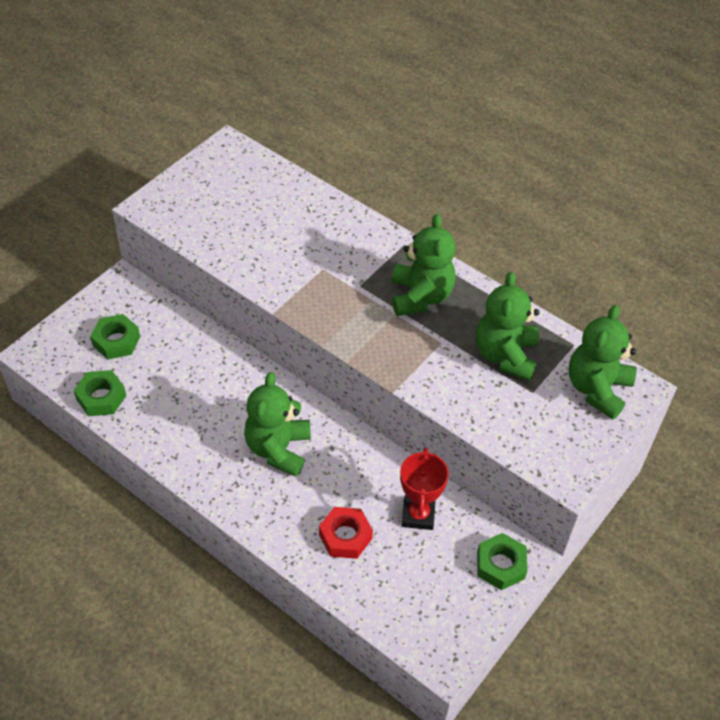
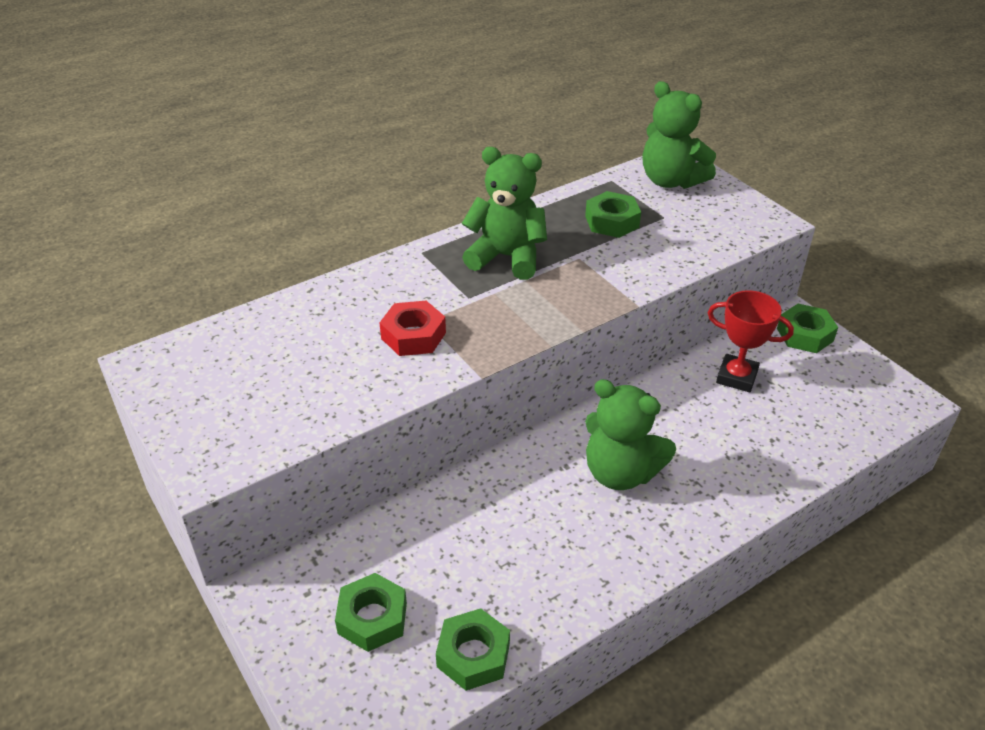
camera: 70 degrees left, 10 degrees down
red nut [319,507,373,559] -> red nut moved to [380,301,446,356]
green teddy bear [476,272,540,381] -> green nut [585,191,641,238]

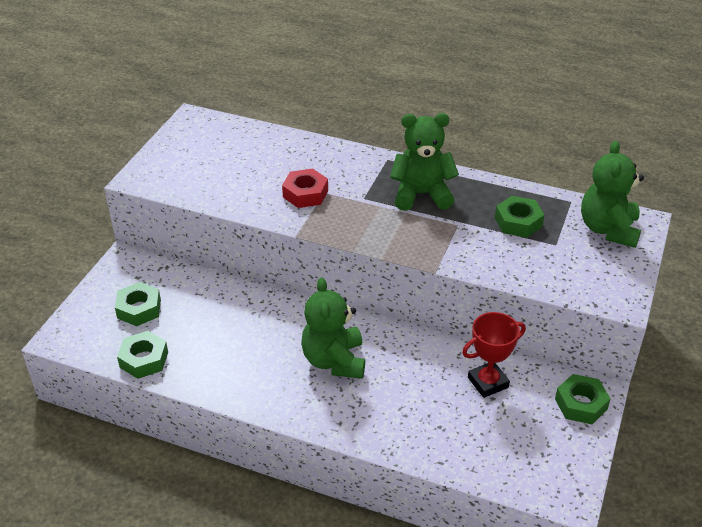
camera: 55 degrees right, 0 degrees up
green teddy bear [462,147,547,280] -> green teddy bear turned 75 degrees counterclockwise [390,113,459,211]
red trophy [708,290,794,392] -> red trophy turned 75 degrees clockwise [462,312,526,398]

